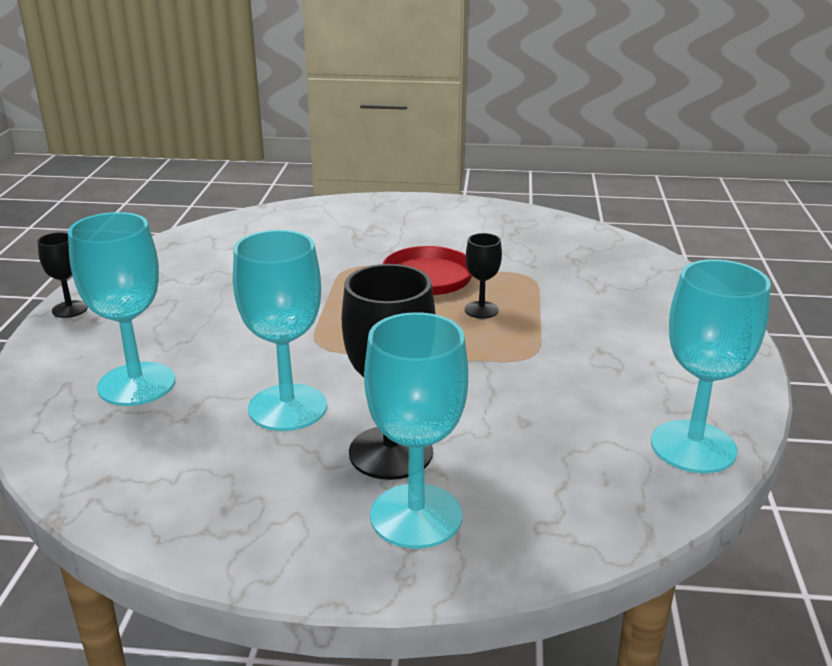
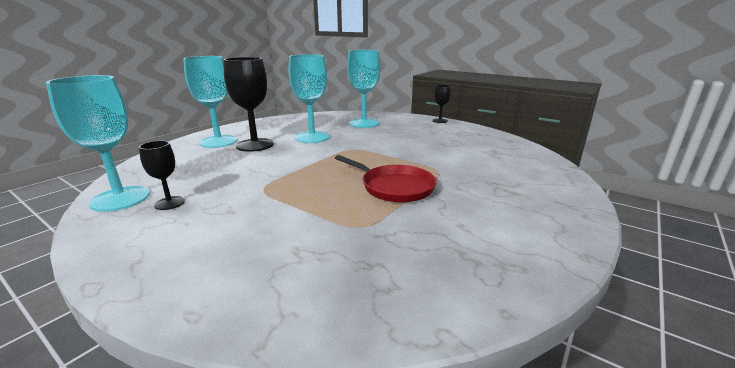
camera: 120 degrees right, 5 degrees down
black goblet [465,233,502,319] -> black goblet moved to [139,141,185,210]

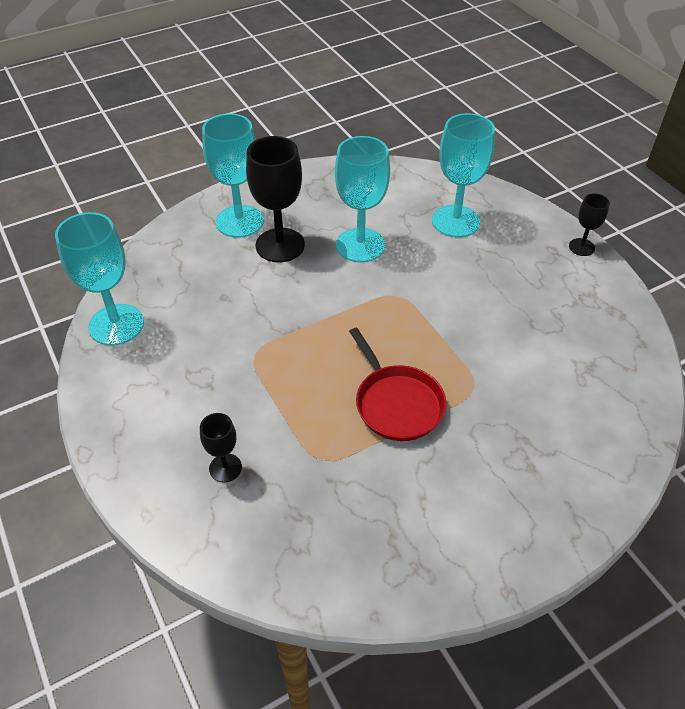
camera: 25 degrees right, 25 degrees up
black goblet [139,141,185,210] -> black goblet moved to [200,413,242,482]

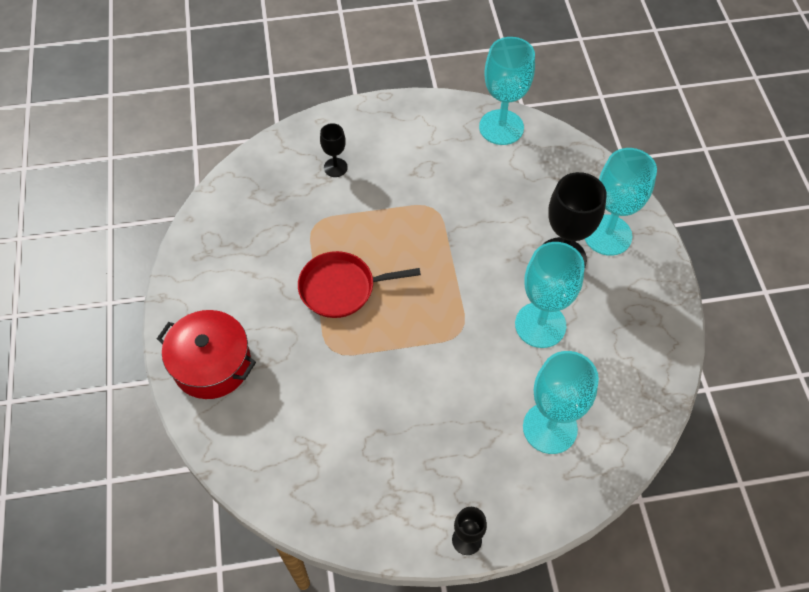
camera: 110 degrees right, 10 degrees up
none -> red pot [157,310,256,399]

